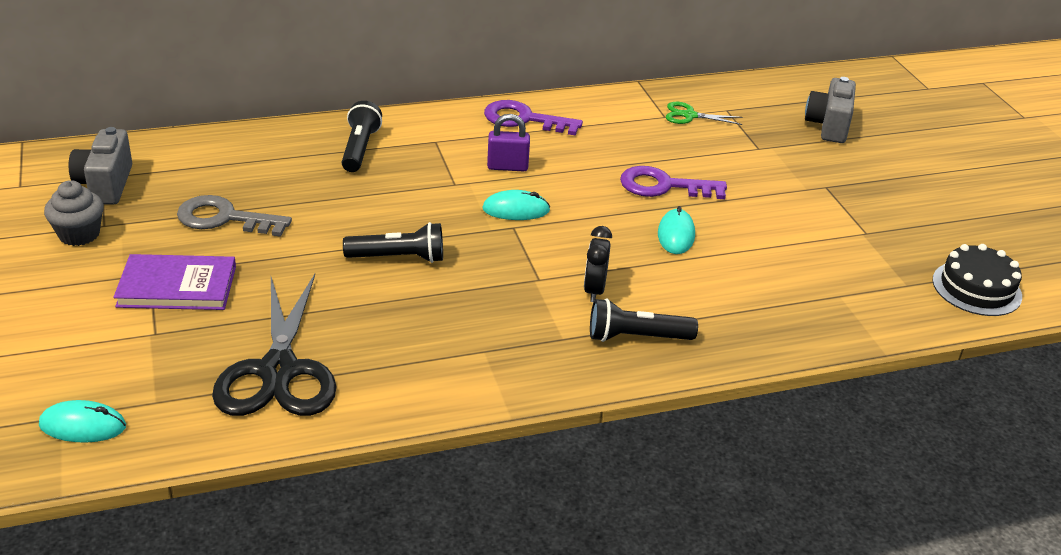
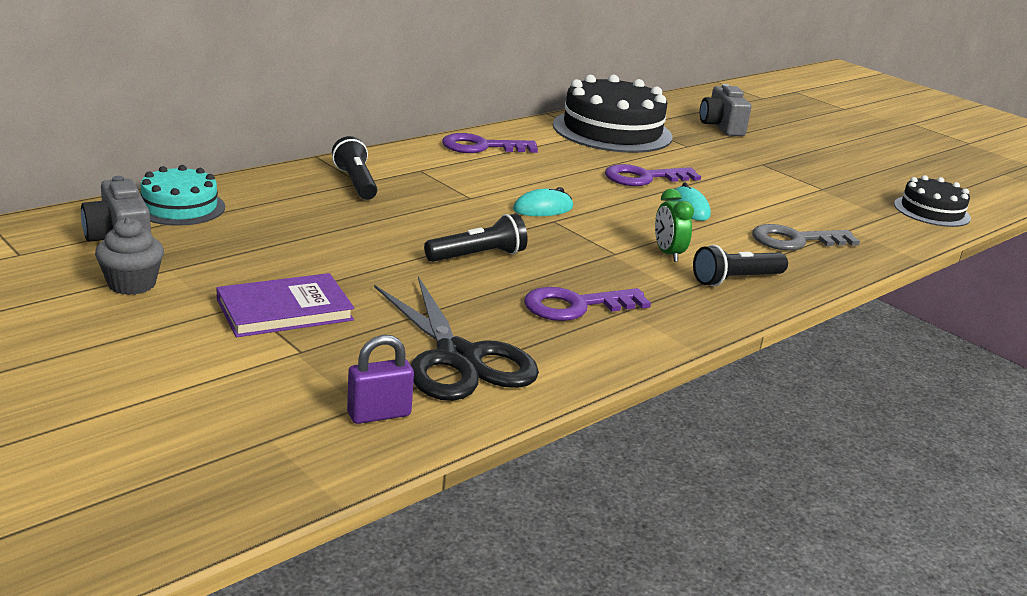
camera: 25 degrees left, 10 degrees down
turquoise mouse [39,400,126,443] -> none
grey key [177,195,292,237] -> grey key moved to [752,224,860,250]
purple padlock [487,114,530,171] -> purple padlock moved to [347,335,414,424]
black clock [584,226,612,302] -> green clock [655,189,694,262]
green scissors [666,102,742,125] -> black cake [553,75,672,153]
none -> turquoise cake [140,165,225,226]
none -> purple key [524,287,651,321]

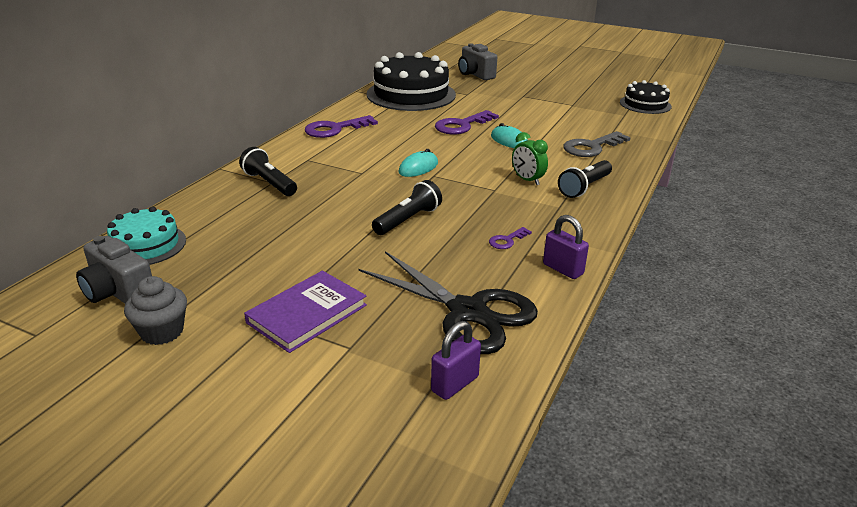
camera: 20 degrees left, 5 degrees up
purple key [524,287,651,321] -> purple key [489,227,532,249], size x0.51
none -> purple padlock [543,215,589,279]

